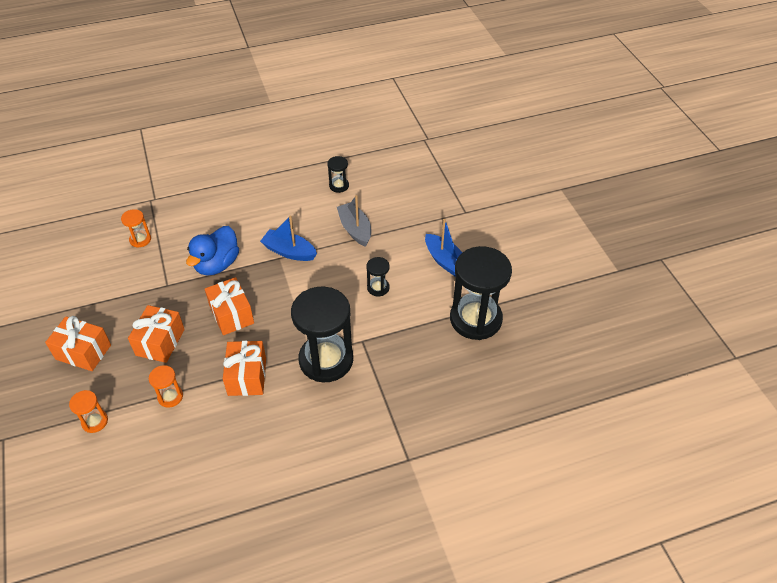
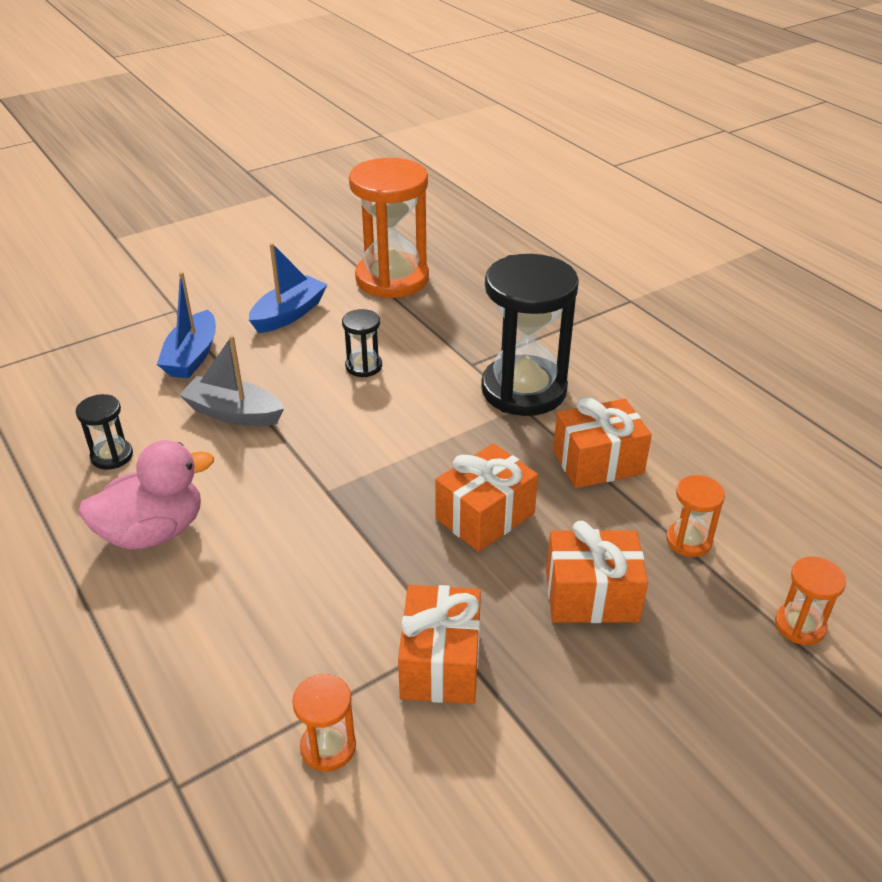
camera: 105 degrees left, 10 degrees down
orange gift [45,316,111,371] -> orange gift moved to [398,585,481,704]
blue duck [186,226,239,275] -> none
blue boat [260,215,317,261] -> blue boat moved to [157,272,216,378]
grey boat [337,195,371,247] -> grey boat turned 60 degrees clockwise [179,335,284,426]
black hourglass [450,246,512,340] -> orange hourglass [349,158,429,298]
none -> pink duck [78,440,214,550]

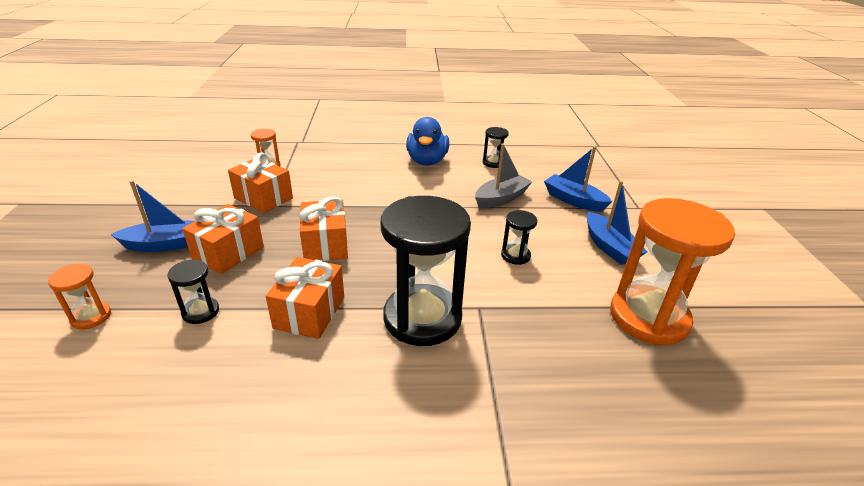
camera: 120 degrees right, 5 degrees down
pink duck [78,440,214,550] -> blue duck [406,117,449,166]
orange hourglass [666,475,725,557] -> black hourglass [167,259,219,324]
none -> blue boat [111,180,195,252]

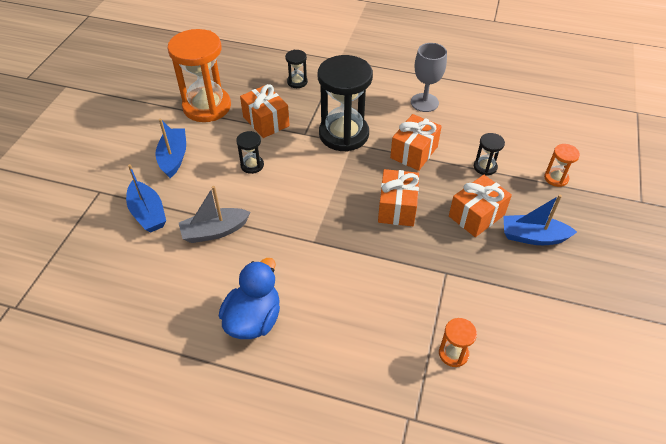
camera: 160 degrees left, 15 degrees up
orange gift [228,152,293,213] -> orange gift moved to [240,84,290,138]
black hourglass [483,127,509,168] -> black hourglass moved to [285,50,308,88]
none -> grey goblet [411,43,447,112]

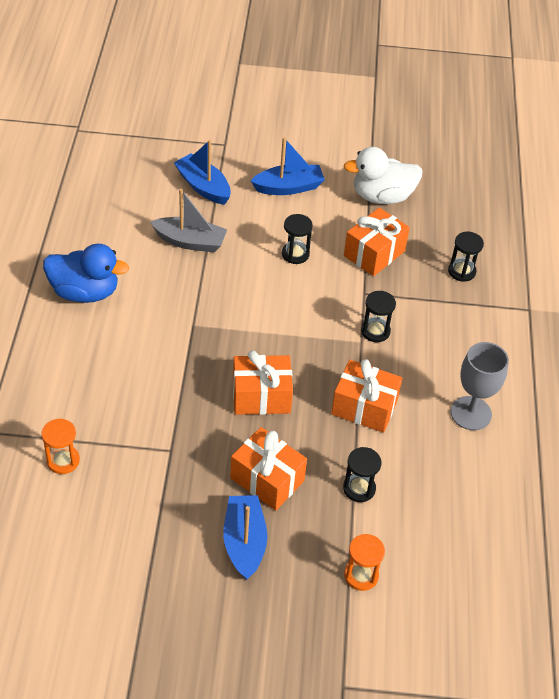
camera: 75 degrees right, 0 degrees up
blue boat [126,164,166,233] -> blue boat turned 90 degrees clockwise [174,140,231,205]
orange hourglass [167,29,231,122] -> white duck [344,147,423,204]
grey boat [179,186,251,243] -> grey boat turned 135 degrees clockwise [150,189,227,252]
black hourglass [318,55,373,152] -> black hourglass [361,291,396,342], size x0.44

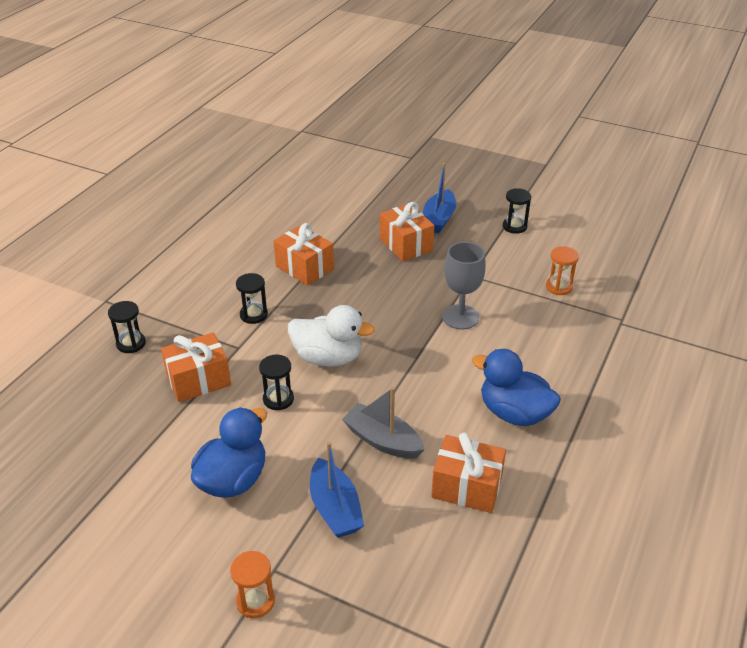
camera: 155 degrees left, 10 degrees down
orange gift [233,350,293,415] -> orange gift moved to [431,432,506,513]
blue boat [251,137,325,195] -> blue duck [191,408,267,498]
black hourglass [343,447,381,502] -> black hourglass moved to [503,188,531,234]
white duck [344,147,423,204] -> white duck moved to [288,305,375,367]
orange hourglass [344,534,385,591] -> orange hourglass moved to [230,551,275,618]
grey goblet [451,342,509,430] -> grey goblet moved to [442,242,486,330]

